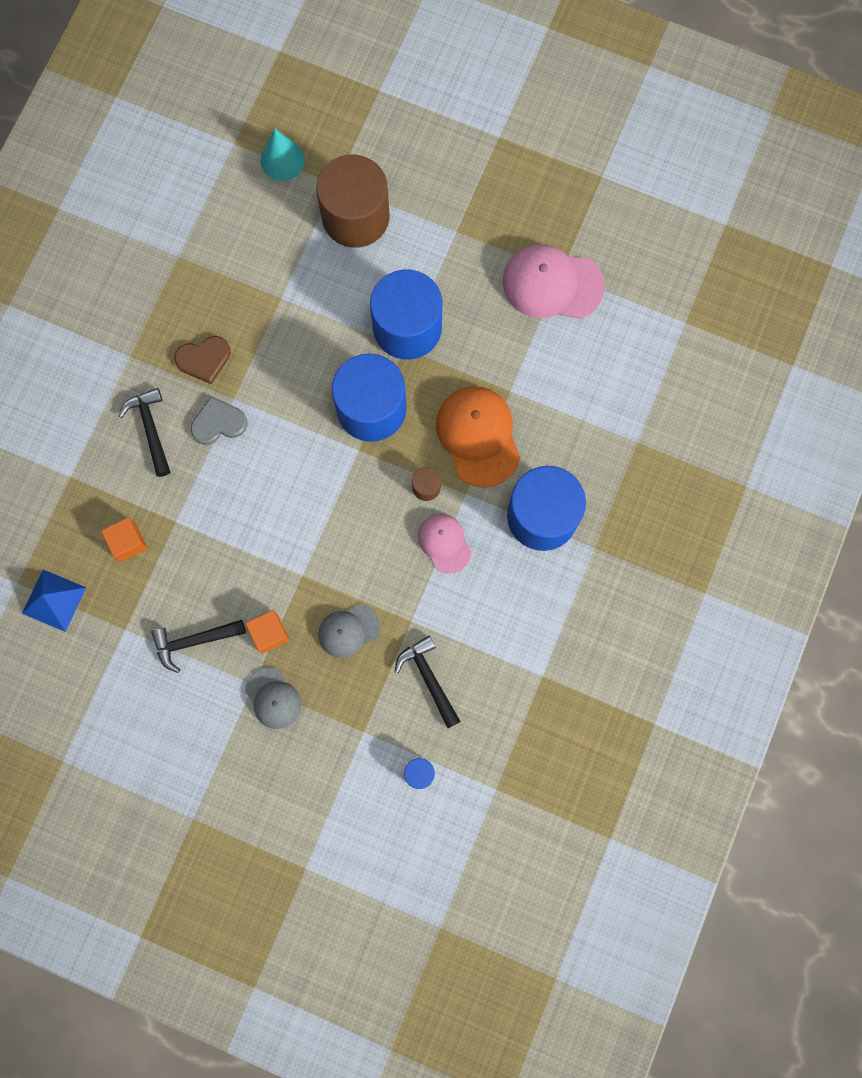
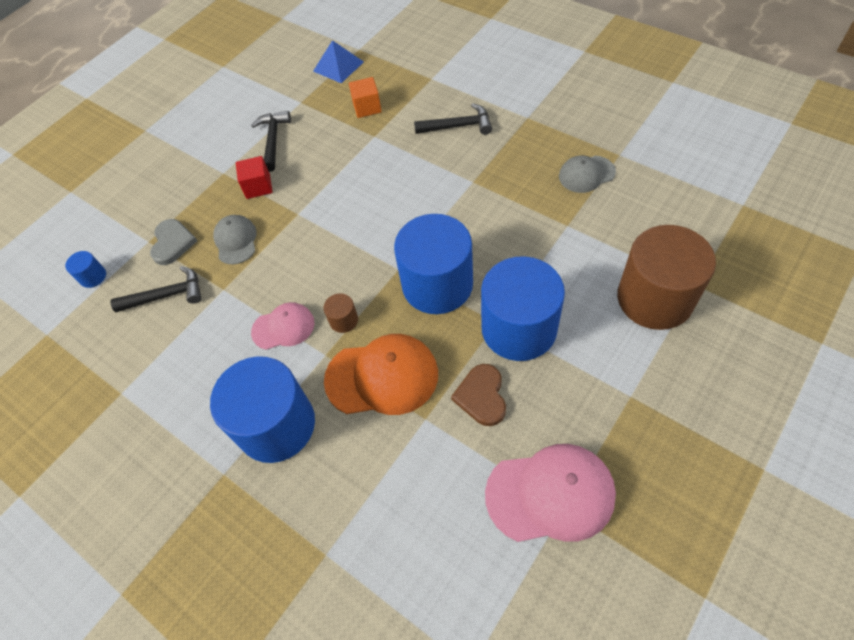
camera: 110 degrees right, 20 degrees down
brown heart [174,336,231,384] -> brown heart moved to [451,364,506,426]
grey heart [190,396,248,445] -> grey heart moved to [150,219,197,265]
orange cube [245,610,289,654] -> red cube [236,156,273,199]
grey cap [245,667,301,729] -> grey cap moved to [559,155,616,193]
turquoise cone [260,129,305,181] -> none
pink cap [503,244,605,319] -> pink cap turned 60 degrees clockwise [485,444,616,542]

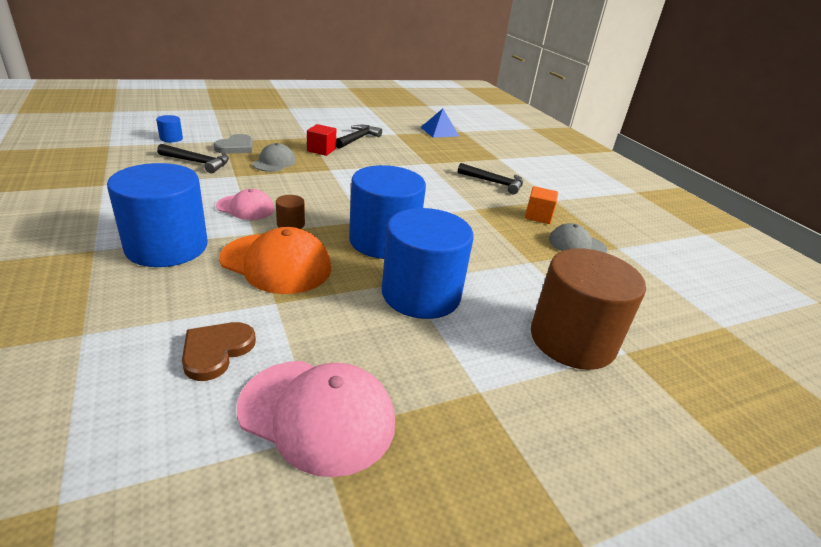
camera: 20 degrees right, 25 degrees down
orange cube [349,77,382,118] -> orange cube moved to [525,186,558,224]
brown heart [451,364,506,426] -> brown heart moved to [182,322,256,381]

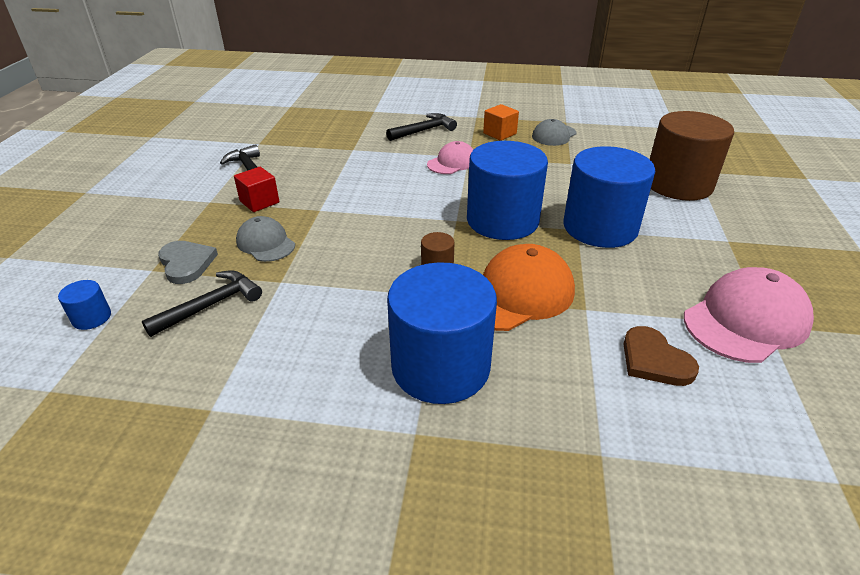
camera: 55 degrees left, 5 degrees up
pink cap [216,189,274,220] -> pink cap moved to [427,141,474,174]
blue pyramid [421,109,459,138] -> none

